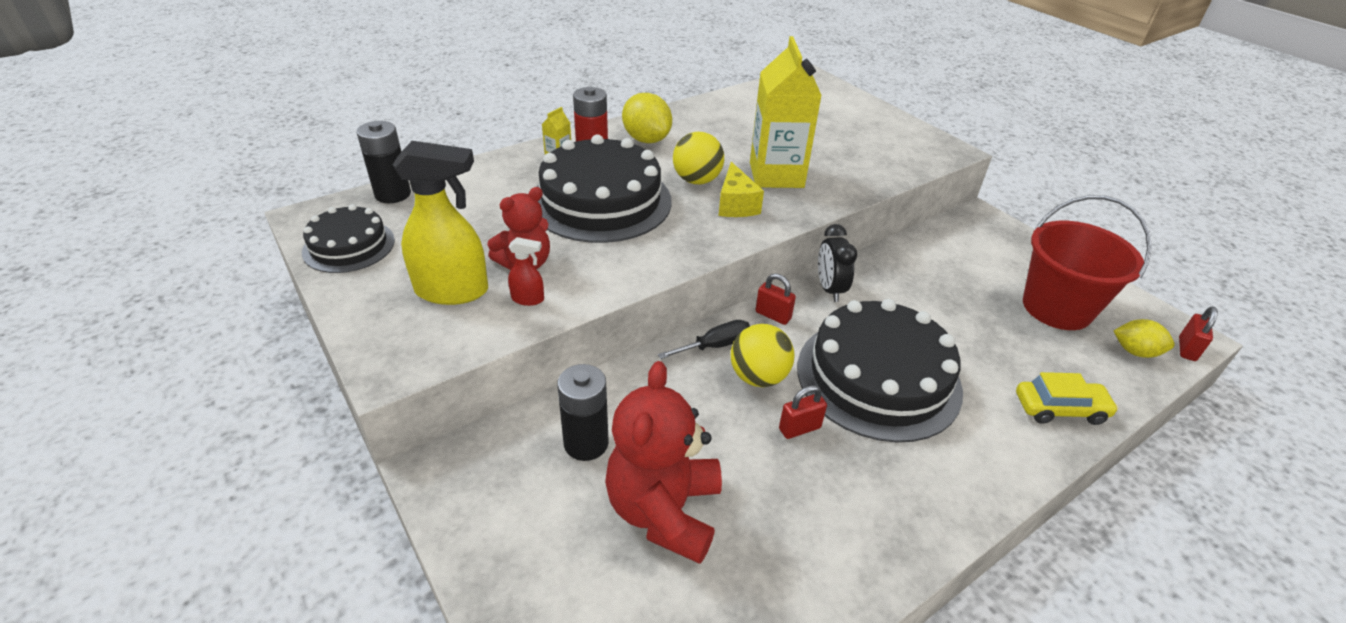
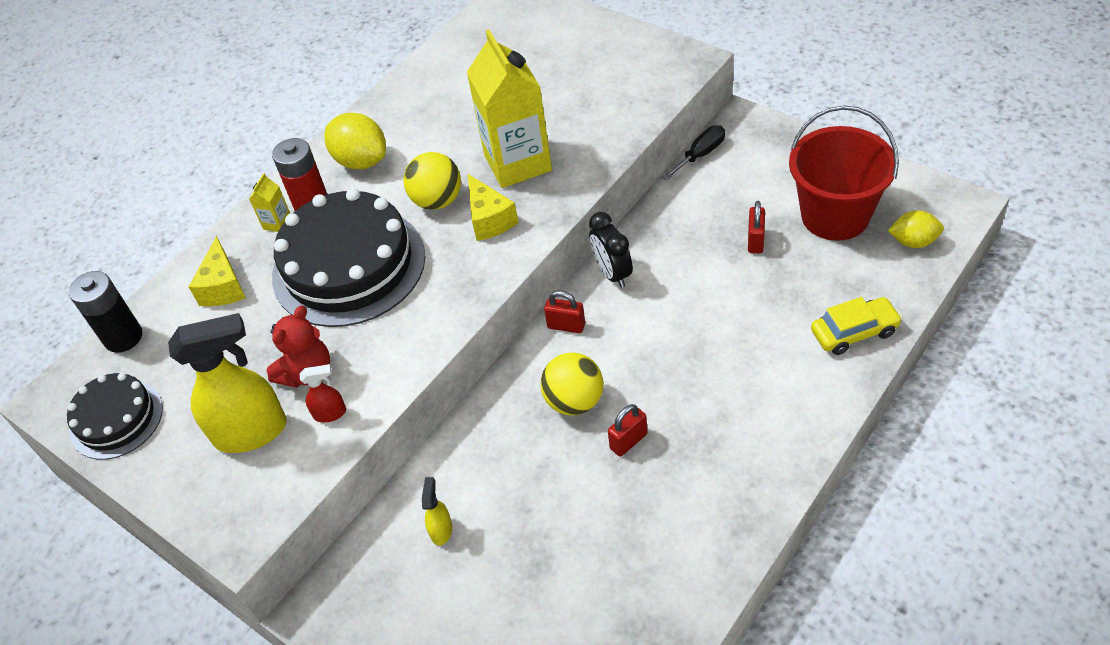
camera: 10 degrees left, 10 degrees up
black battery [557,364,609,461] -> yellow spray bottle [422,477,452,546]
red teddy bear [605,361,722,564] -> none
black screwdriver [658,320,750,359] -> black screwdriver moved to [662,125,725,180]
black cake [797,299,963,442] -> none
red padlock [1179,307,1218,361] -> red padlock moved to [748,201,765,253]
none -> yellow cheese [189,236,246,306]

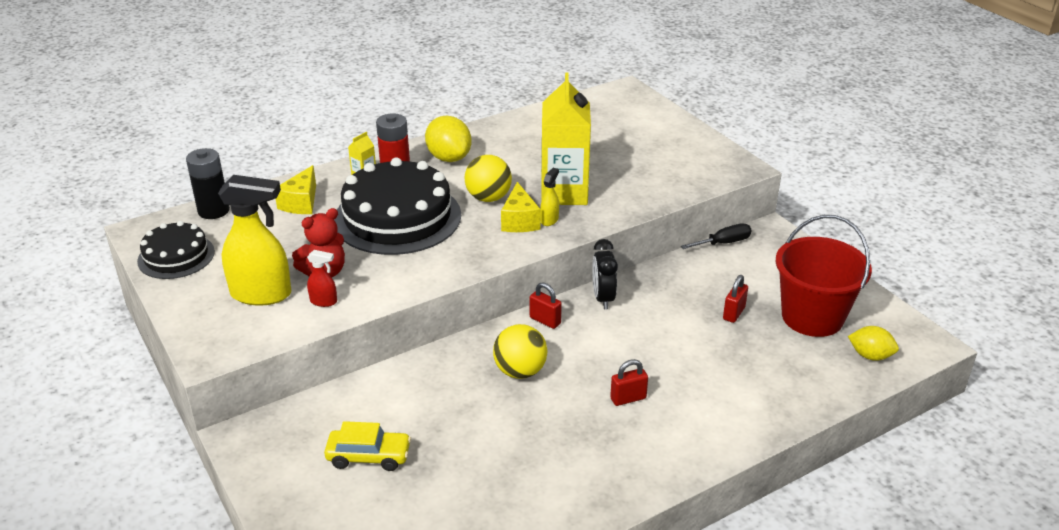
camera: 15 degrees right, 15 degrees down
yellow spray bottle [422,477,452,546] -> yellow spray bottle moved to [540,168,559,226]
red padlock [608,404,648,457] -> red padlock moved to [610,359,648,406]
yellow car [811,297,903,355] -> yellow car moved to [324,421,411,471]

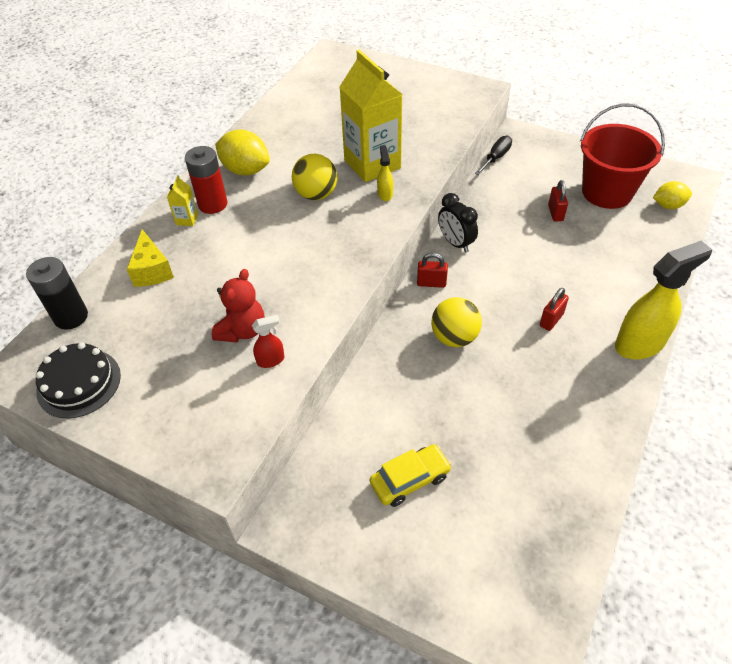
camera: 30 degrees left, 15 degrees up
yellow spray bottle [218,175,291,306] -> yellow spray bottle moved to [615,241,712,359]
black cake [334,157,461,255] -> none
yellow cheese [501,182,541,232] -> none

